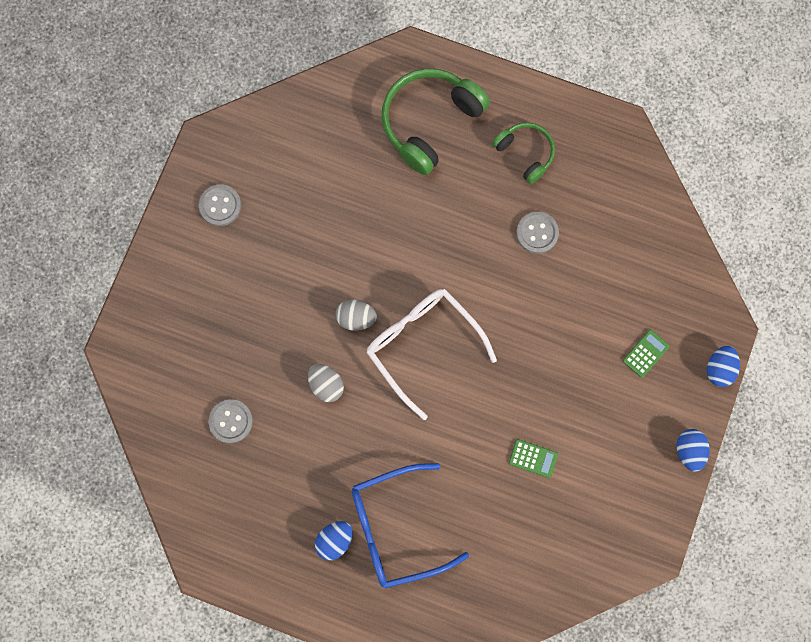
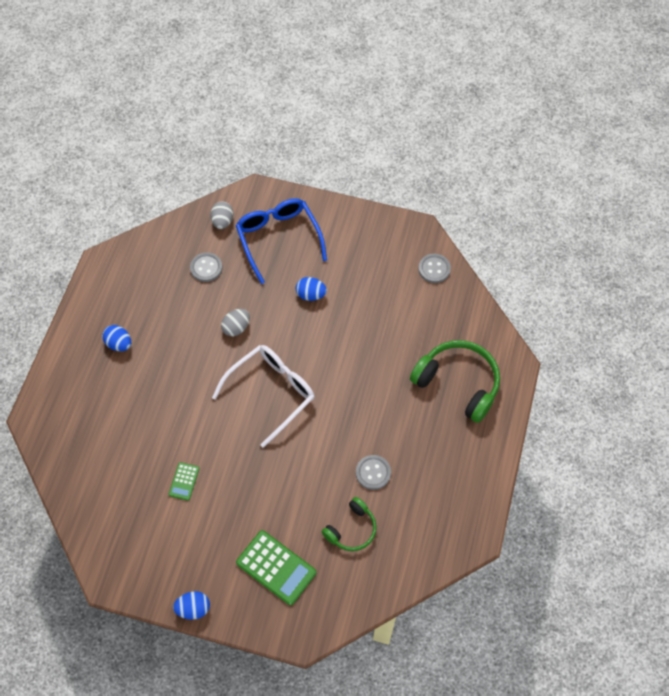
camera: 85 degrees right, 15 degrees down
grey button [199,184,241,226] -> grey button moved to [418,254,451,283]
grey egg [335,299,377,331] -> grey egg moved to [210,201,233,229]
blue glasses [352,463,469,588] -> blue glasses moved to [236,198,327,284]
green headphones [492,122,555,184] -> green headphones moved to [322,497,377,551]
green calculator [623,330,670,378] -> green calculator [236,530,316,605], size x1.91
blue egg [707,346,740,387] -> blue egg moved to [296,277,327,301]

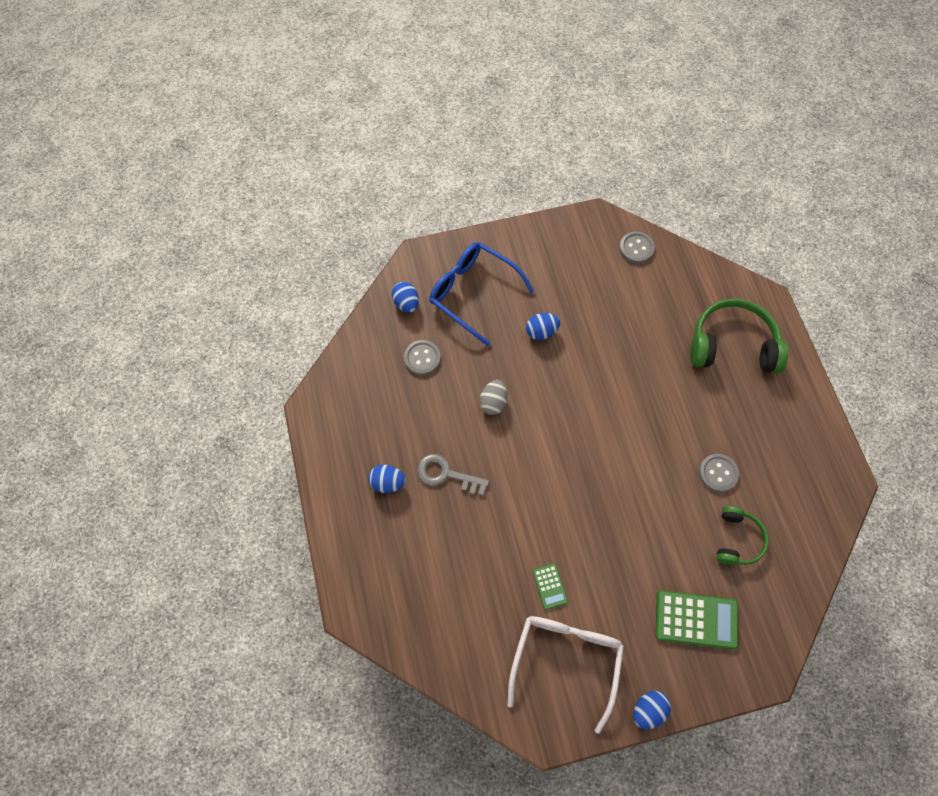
camera: 30 degrees left, 5 degrees up
grey egg [210,201,233,229] -> blue egg [392,282,419,313]
white glasses [212,345,314,448] -> white glasses moved to [507,616,624,734]
none -> grey key [417,454,489,496]

